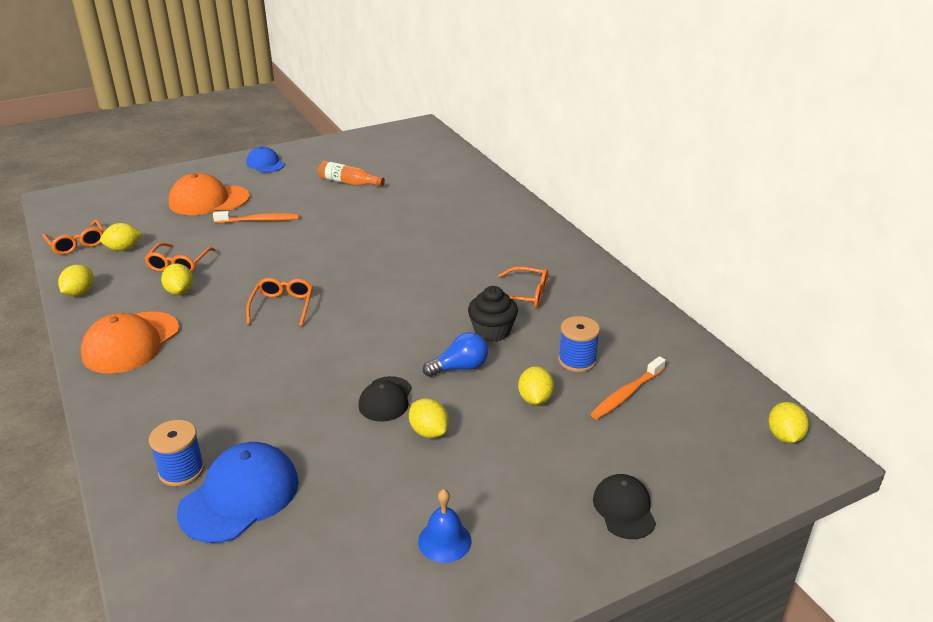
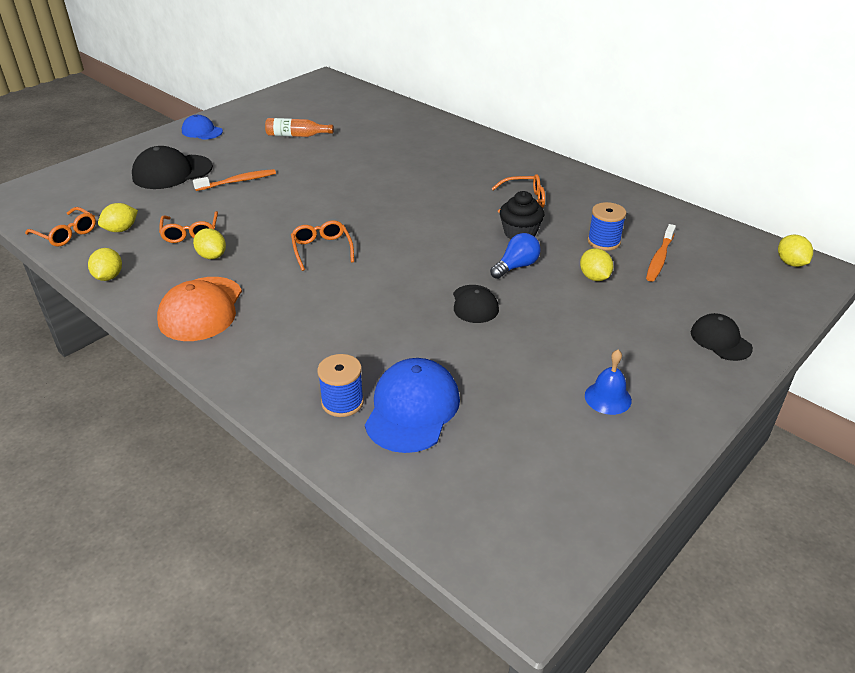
camera: 20 degrees left, 5 degrees up
orange cap [169,173,250,215] -> black cap [132,146,213,189]
yellow lemon [409,398,449,438] -> none

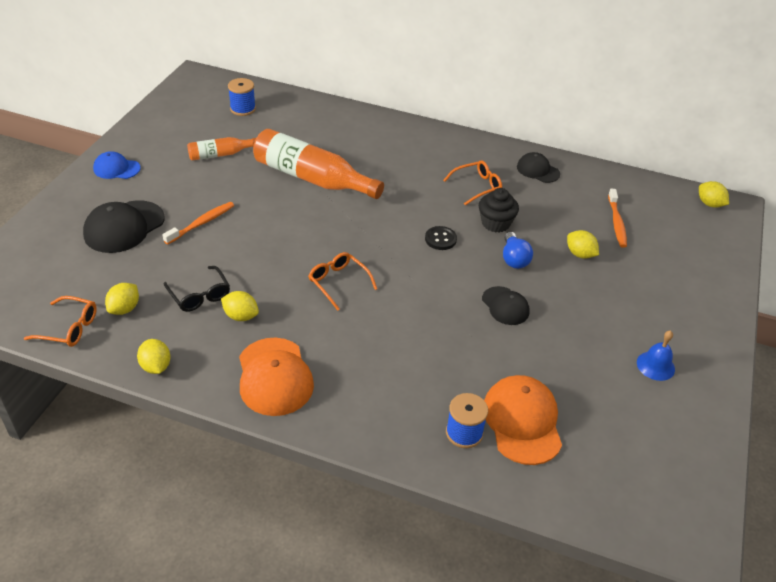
camera: 25 degrees left, 5 degrees up
orange glasses [159,211,218,243] -> black glasses [164,266,230,312]
blue cap [365,358,460,453] -> orange cap [484,375,562,465]
blue light bulb [490,233,541,279] -> blue light bulb turned 150 degrees clockwise [503,232,533,269]
blue spool [588,202,626,251] -> blue spool moved to [228,78,256,116]
black cap [691,313,753,361] -> black cap moved to [517,152,560,183]
none -> orange bottle [253,129,384,199]
none -> black button [425,226,457,250]

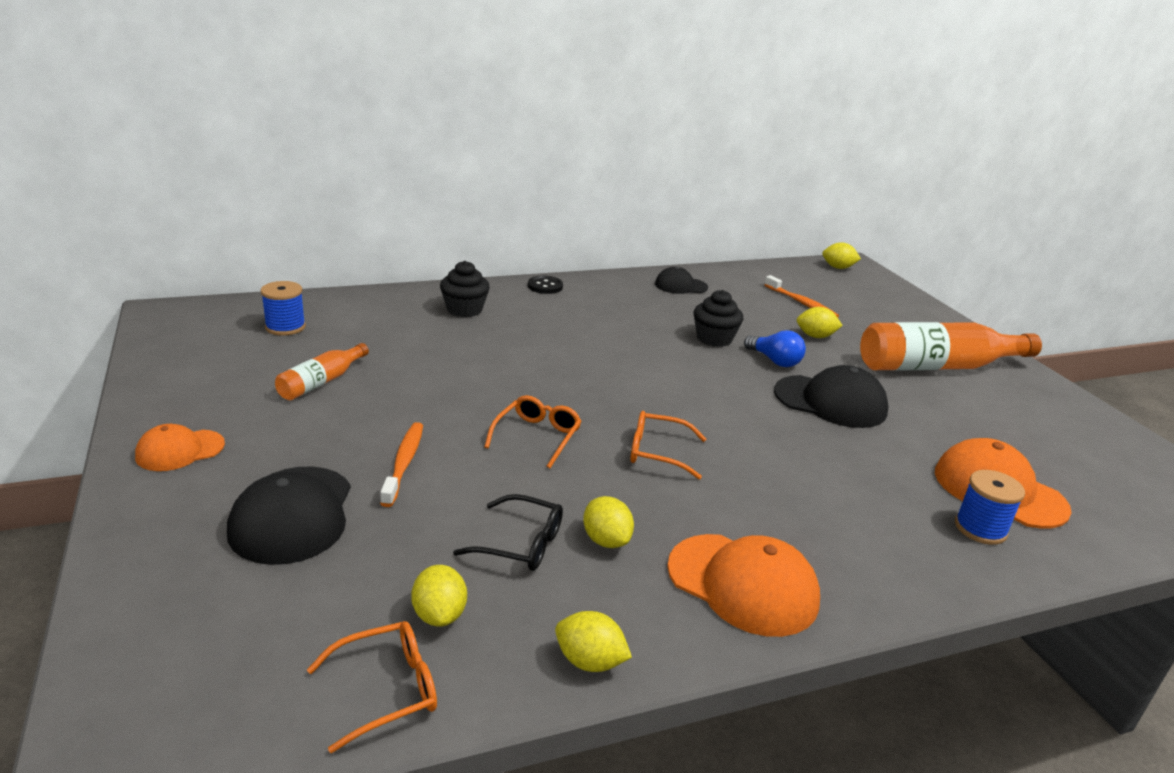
camera: 40 degrees left, 15 degrees down
blue cap [93,151,141,179] -> orange cap [135,424,225,471]
yellow lemon [221,291,259,321] -> yellow lemon turned 75 degrees clockwise [583,496,634,548]
orange bottle [253,129,384,199] -> orange bottle moved to [860,322,1042,371]
black button [425,226,457,250] -> black button moved to [528,276,563,294]
orange glasses [443,160,502,205] -> orange glasses moved to [484,395,582,468]
black cap [482,286,529,325] -> black cap [774,365,889,428], size x1.66
blue bell [637,331,675,381] -> none
none -> black cupcake [440,261,490,317]

